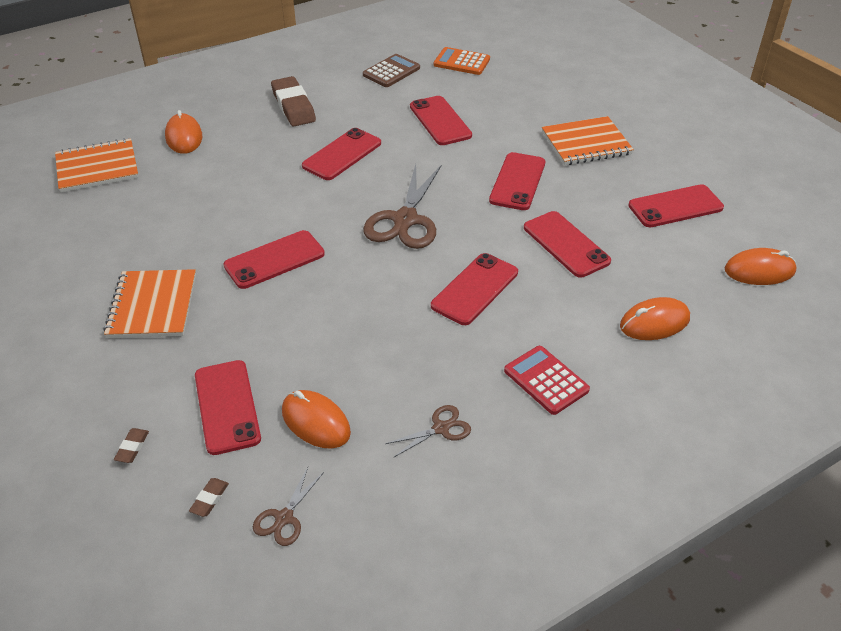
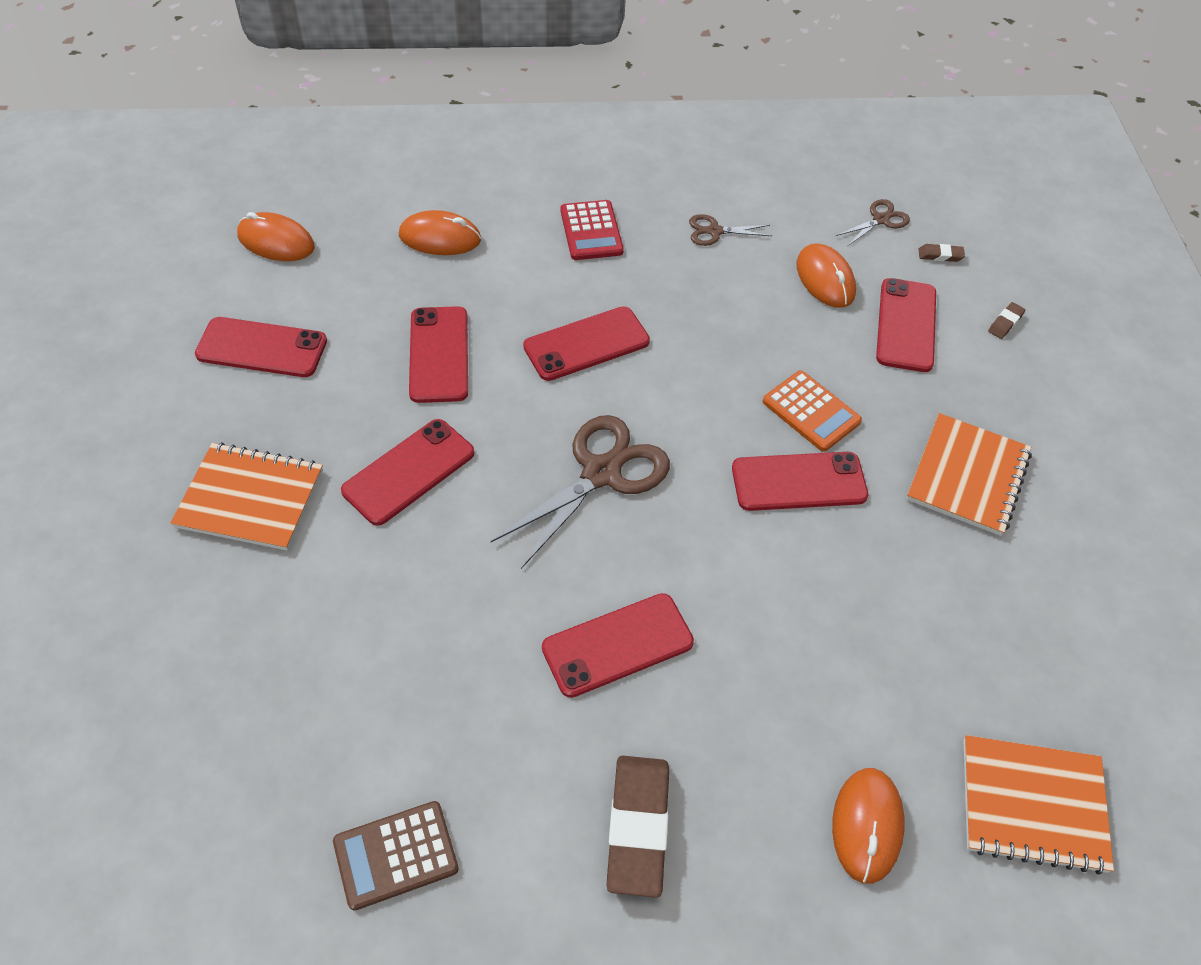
camera: 155 degrees left, 10 degrees up
brown eraser [189,478,229,517] -> brown eraser turned 45 degrees clockwise [919,244,965,262]
red phone [410,96,472,145] -> none
orange calculator [434,47,490,75] -> orange calculator moved to [763,371,862,452]

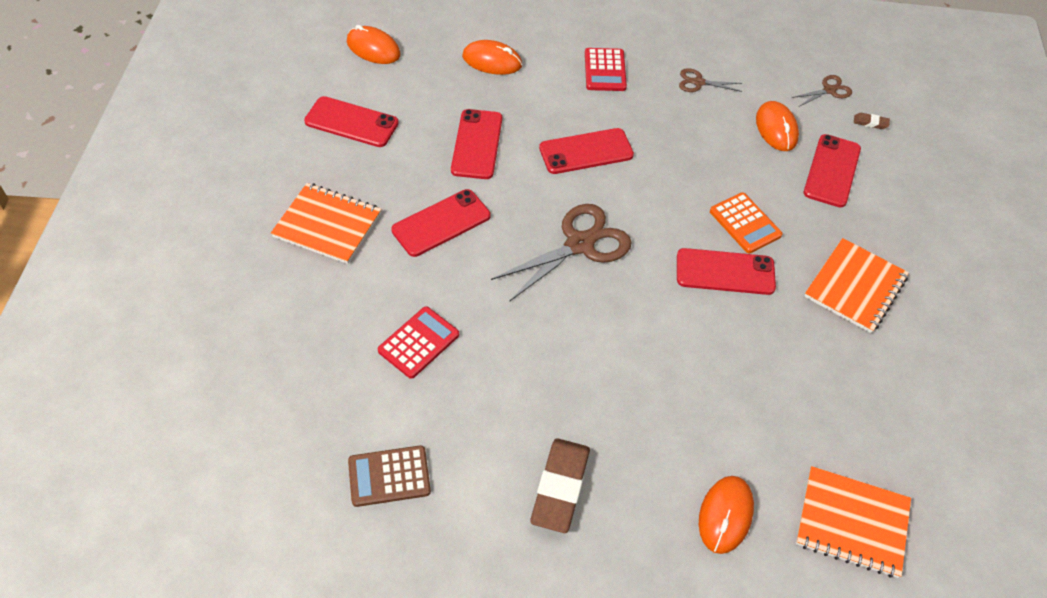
camera: 10 degrees right, 0 degrees up
red phone [542,593,694,698] -> none
brown eraser [988,302,1025,339] -> none
none -> red calculator [378,307,459,379]

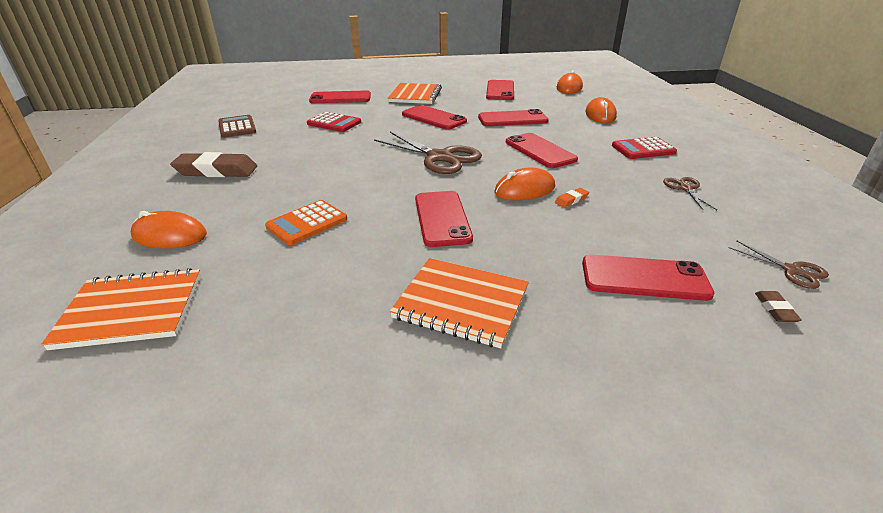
camera: 80 degrees right, 20 degrees down
orange calculator [710,192,782,253] -> orange calculator moved to [265,200,347,245]
orange mouse [756,101,799,151] -> orange mouse moved to [494,168,555,200]
orange notebook [796,466,911,578] -> orange notebook turned 75 degrees clockwise [41,268,201,350]
none -> red phone [309,90,371,103]
none -> orange eraser [555,188,589,207]

